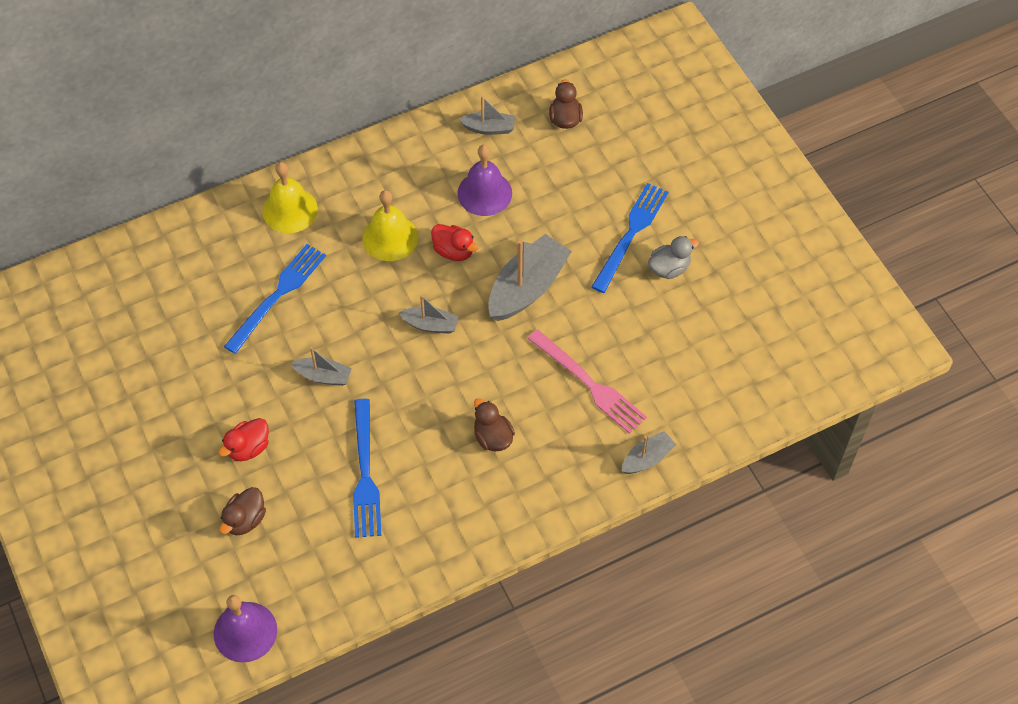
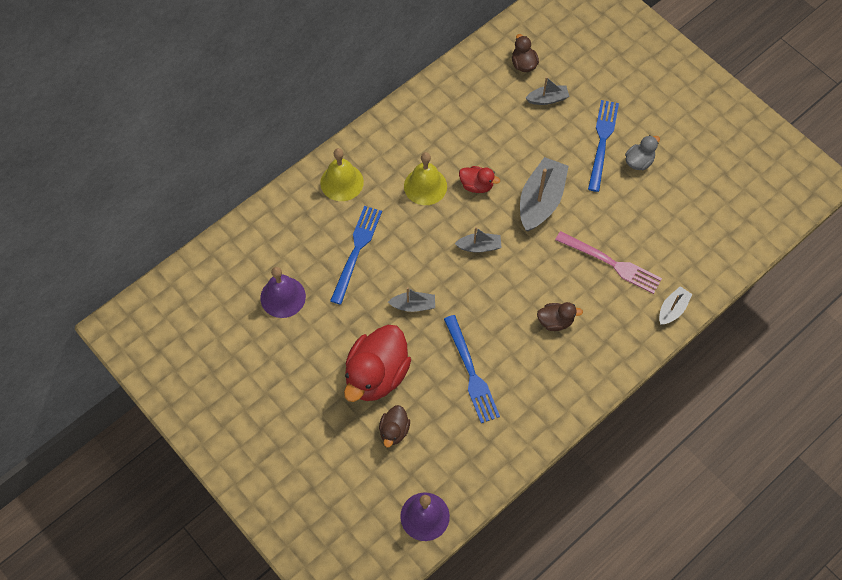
camera: 15 degrees left, 5 degrees up
red duck [219,418,269,461] -> red duck [344,325,411,402], size x2.05
purple bell [457,145,512,216] -> purple bell moved to [260,267,306,318]
grey boat [459,96,515,135] -> grey boat moved to [526,77,570,105]
brown duck [474,398,515,451] -> brown duck turned 135 degrees clockwise [537,302,583,331]

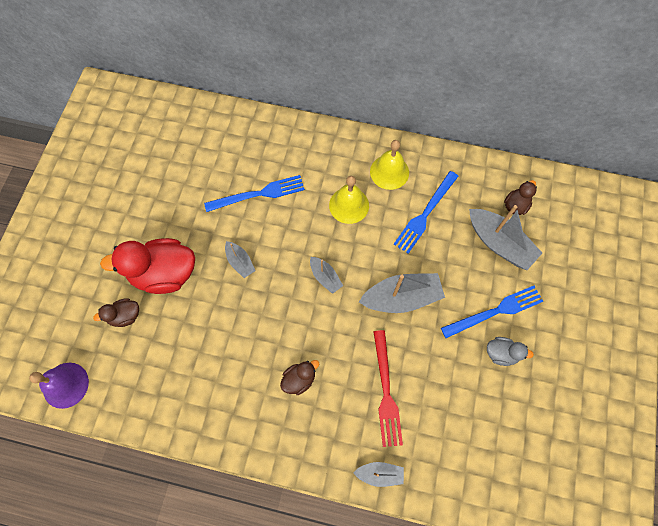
camera: 55 degrees right, 5 degrees up
purple bell [260,267,306,318] -> none
yellow bell [320,148,364,201] -> yellow bell moved to [370,140,409,190]
blue fork [444,315,500,423] -> blue fork moved to [394,171,458,254]
red duck [459,166,500,193] -> none
grey boat [526,77,570,105] -> grey boat [469,205,542,270], size x1.87
brown duck [537,302,583,331] -> brown duck turned 90 degrees counterclockwise [280,360,319,395]
pink fork [555,231,662,294] -> red fork [373,330,403,447]

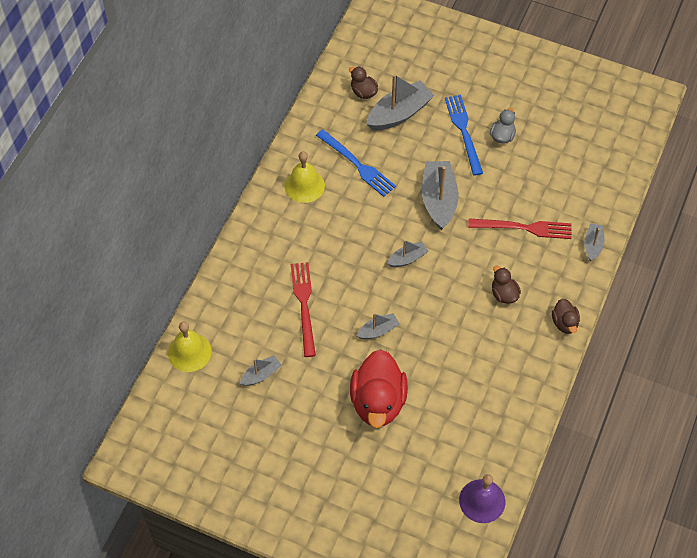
camera: 80 degrees left, 10 degrees down
brown duck [93,298,139,327] -> brown duck moved to [552,298,580,334]
blue fork [204,175,305,212] -> red fork [291,262,316,357]
yellow bell [329,176,369,224] -> yellow bell moved to [168,322,212,372]
none -> grey boat [240,355,282,386]

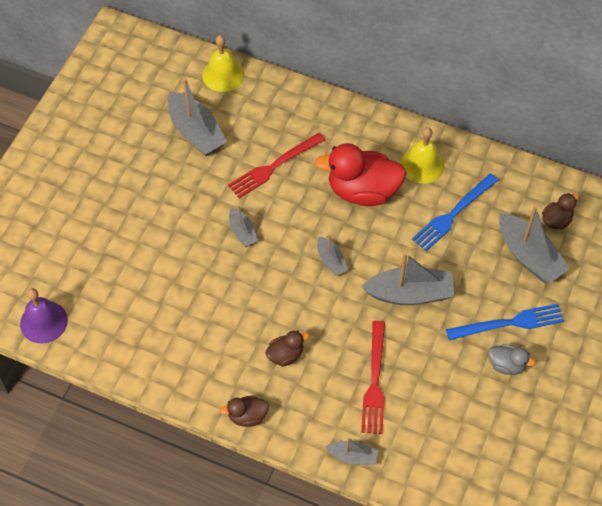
camera: 90 degrees right, 0 degrees up
grey boat [240,355,282,386] -> grey boat [168,78,227,156], size x1.87
red fork [291,262,316,357] -> red fork turned 150 degrees clockwise [228,132,326,198]
red duck [350,349,408,428] -> red duck moved to [315,143,407,206]

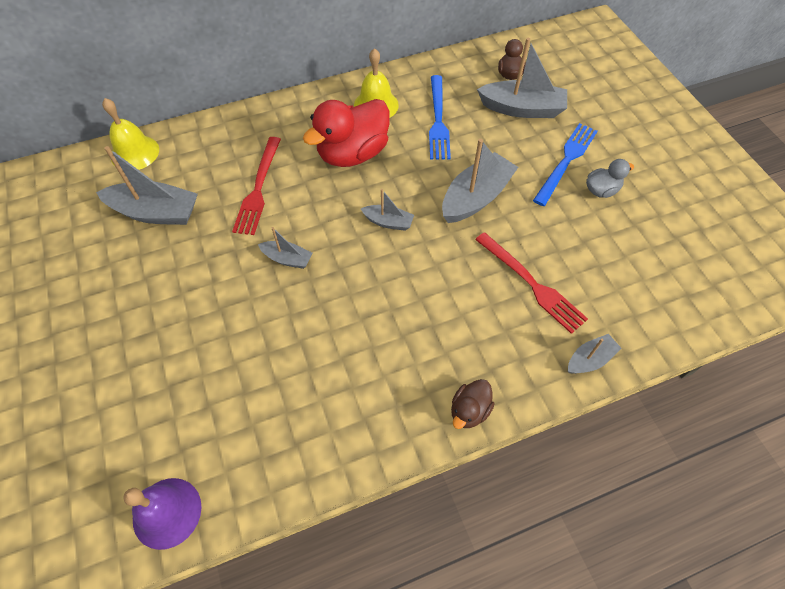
camera: 45 degrees left, 0 degrees up
brown duck [265,330,309,367] -> none

